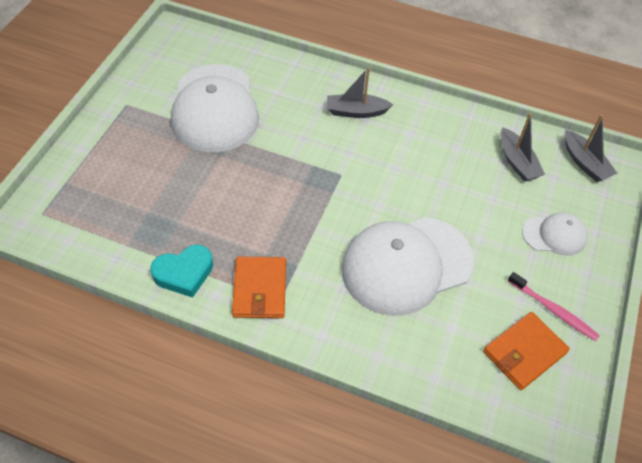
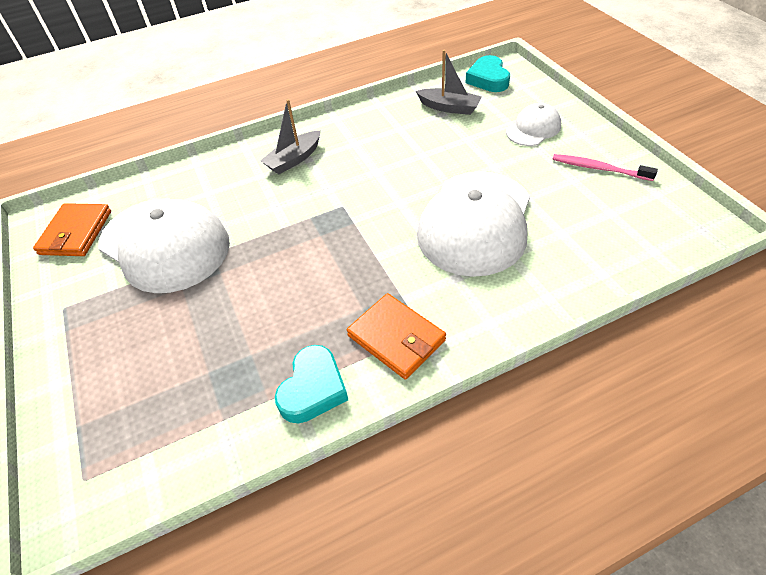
camera: 40 degrees left, 5 degrees down
orange wallet [483,312,570,390] -> orange wallet moved to [33,203,111,256]
pink toothbrush [508,272,600,341] -> pink toothbrush turned 150 degrees counterclockwise [552,154,658,181]
grey boat [565,115,617,182] -> turquoise heart [465,55,510,92]

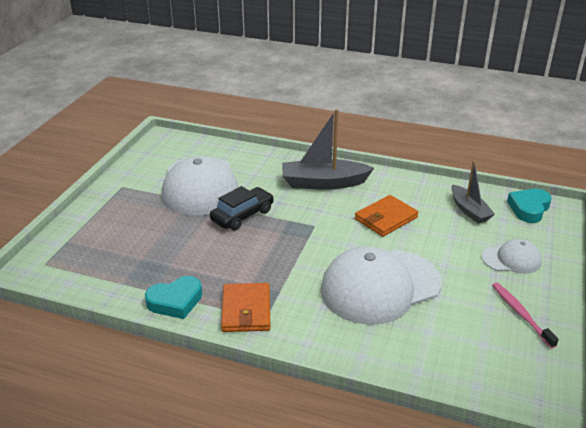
camera: 40 degrees right, 15 degrees down
orange wallet [33,203,111,256] -> orange wallet moved to [355,195,419,237]
grey boat [260,99,321,174] -> grey boat [282,109,374,189], size x1.59
none -> black car [210,186,274,231]

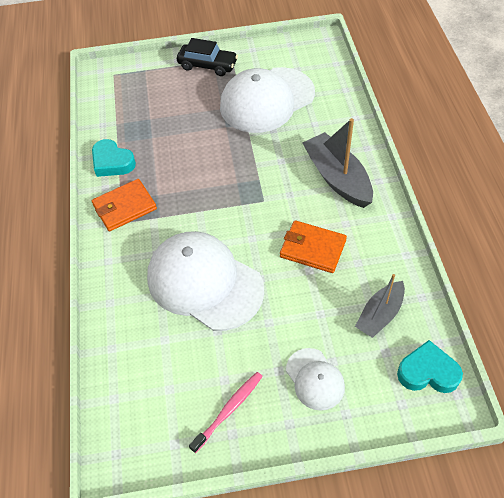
camera: 65 degrees right, 20 degrees up
black car [210,186,274,231] -> black car moved to [177,38,238,76]

